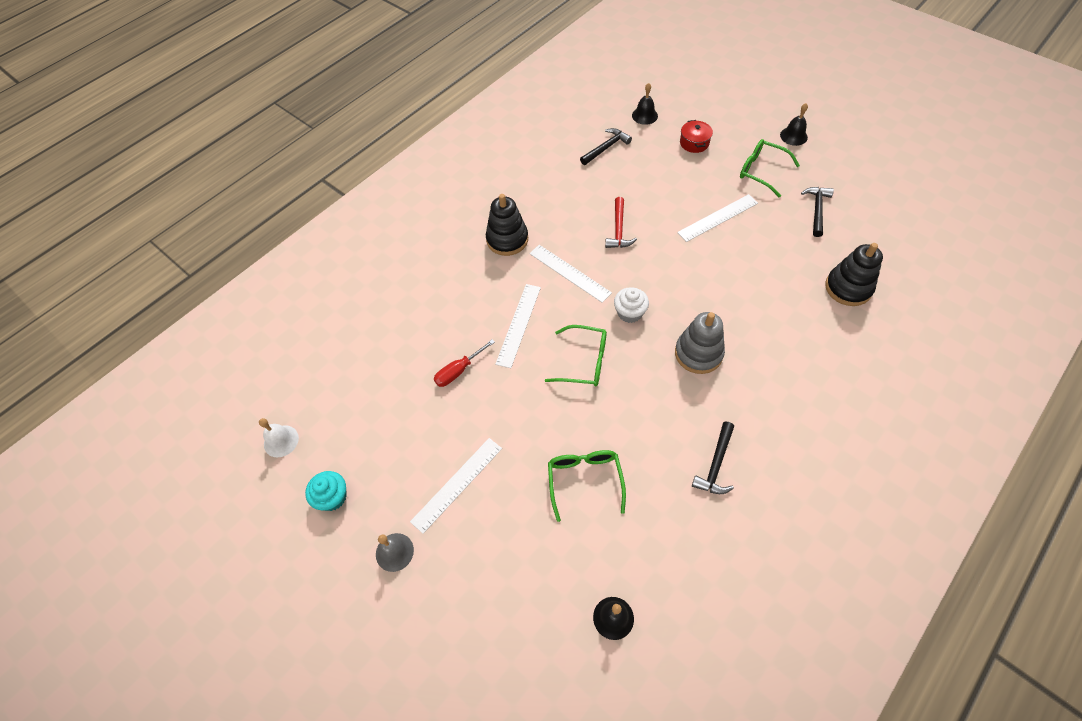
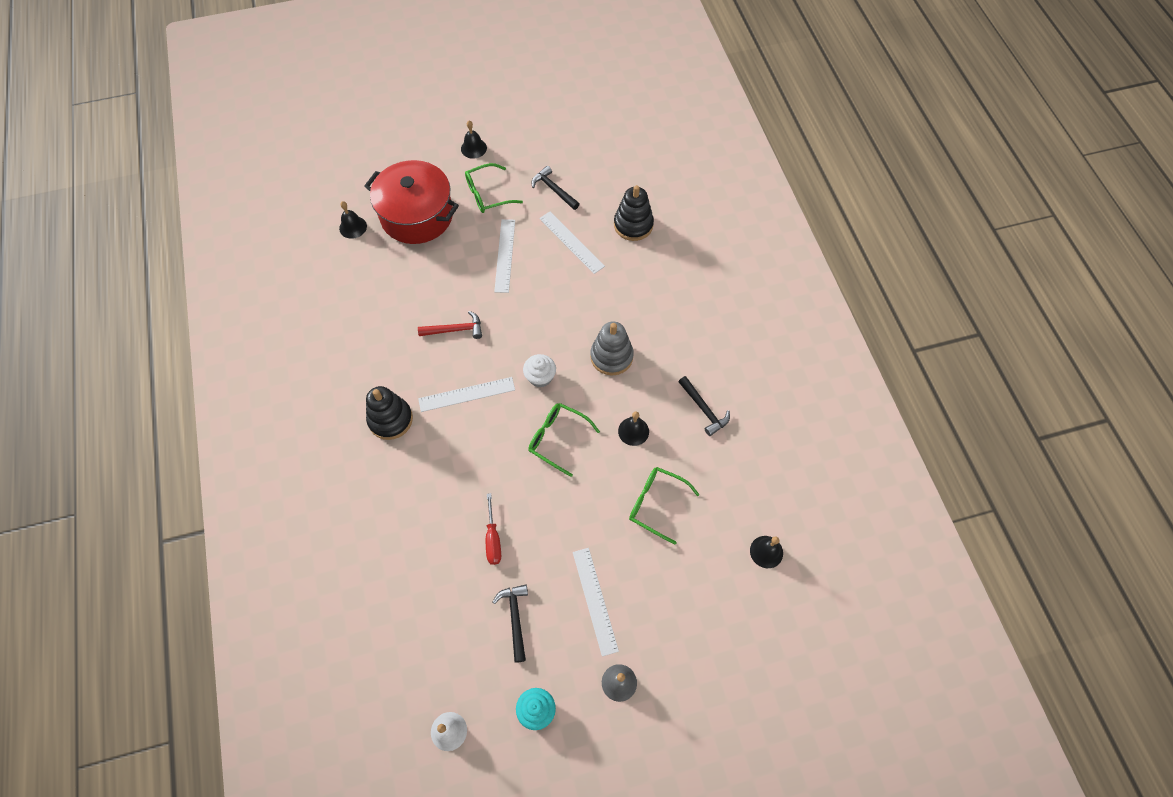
camera: 60 degrees left, 5 degrees up
white ruler [495,284,541,368] -> white ruler moved to [539,212,605,274]
green glasses [545,325,607,386] -> green glasses turned 105 degrees counterclockwise [528,403,600,477]
black hammer [580,128,632,165] -> black hammer moved to [493,584,528,663]
red hammer [605,197,637,248] -> red hammer turned 45 degrees counterclockwise [418,311,482,339]
red pot [680,120,713,153] -> red pot [364,160,459,244], size x2.45
none -> black bell [618,411,649,446]

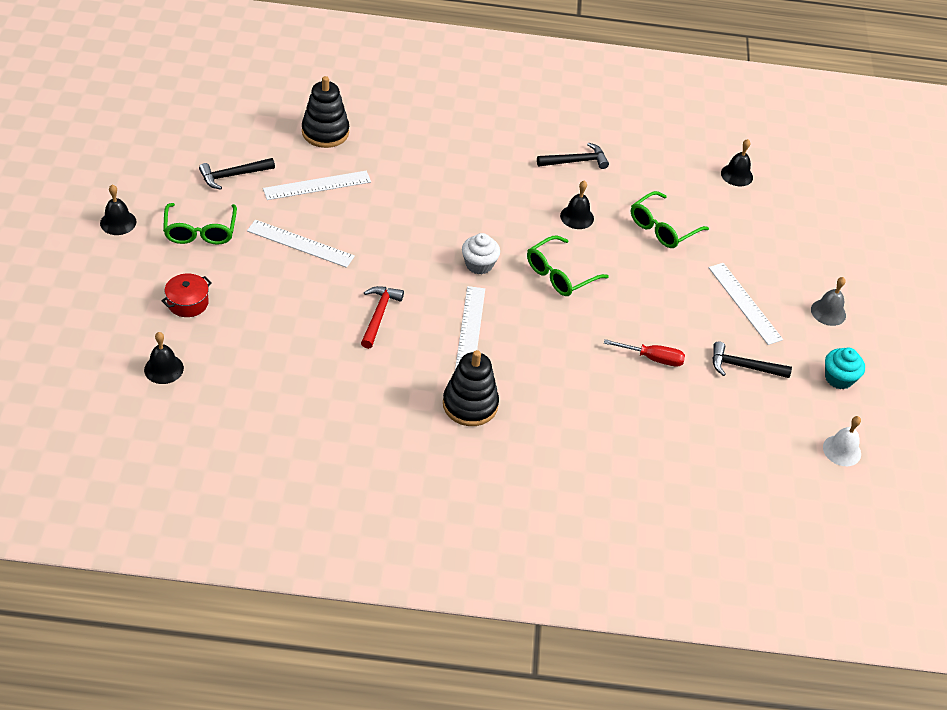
camera: 75 degrees left, 15 degrees down
red pot [364,160,459,244] -> red pot [161,273,212,317], size x0.41
white ruler [573,548,619,657] -> white ruler turned 60 degrees clockwise [709,263,783,345]
grey stacking toy [590,321,634,375] -> none

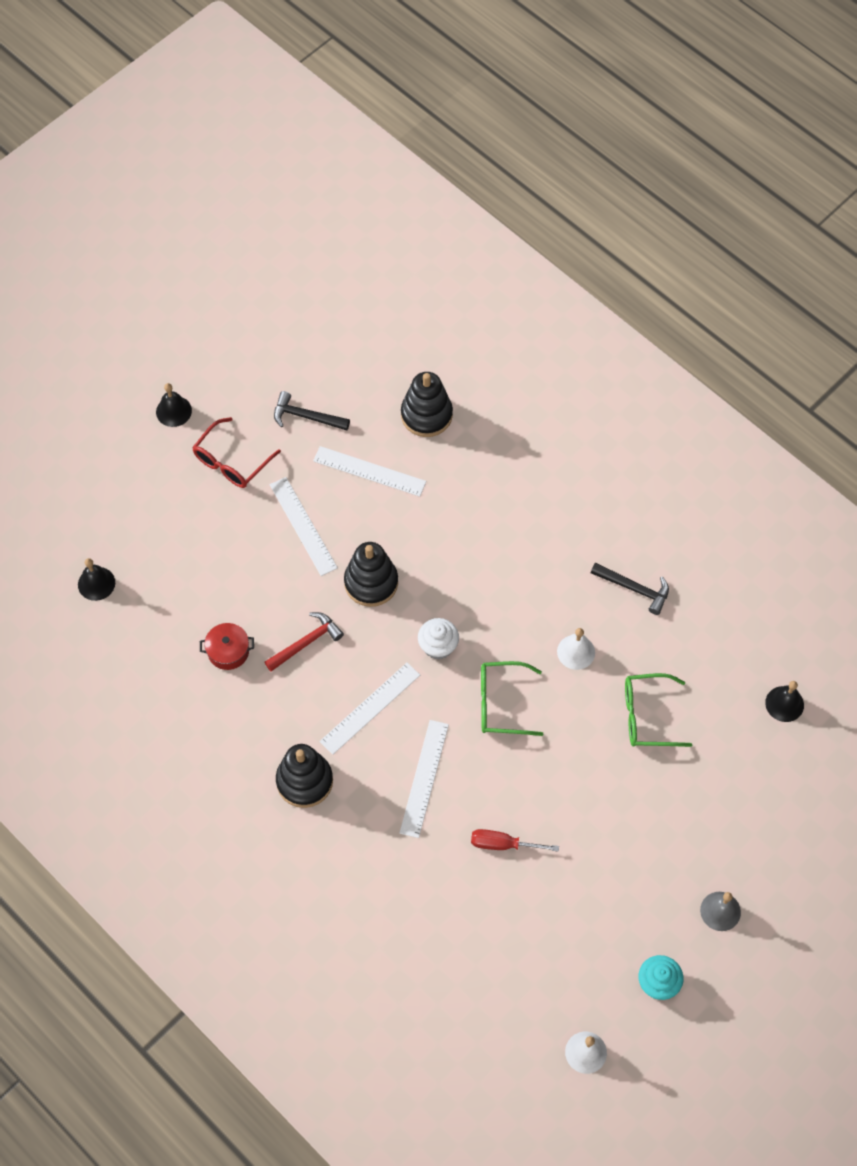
camera: 45 degrees right, 15 degrees up
red pot [161,273,212,317] -> red pot moved to [200,623,254,670]
green glasses [163,203,237,245] -> red glasses [192,417,281,488]
black bell [560,181,594,229] -> white bell [557,628,595,670]
red screwdriver [604,339,685,367] -> red screwdriver turned 135 degrees clockwise [471,829,559,852]
white ruler [709,263,783,345] -> white ruler moved to [400,720,449,838]
black hammer [712,341,792,378] -> none
none -> black stacking toy [344,542,398,607]

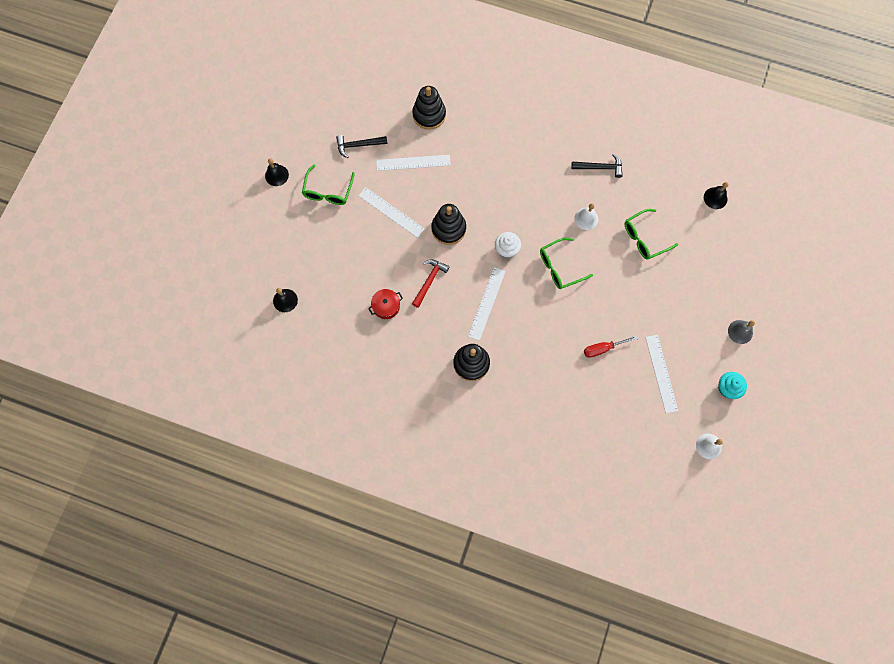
camera: 25 degrees left, 10 degrees up
red glasses [192,417,281,488] -> green glasses [302,165,355,205]
white ruler [400,720,449,838] -> white ruler moved to [645,335,678,413]

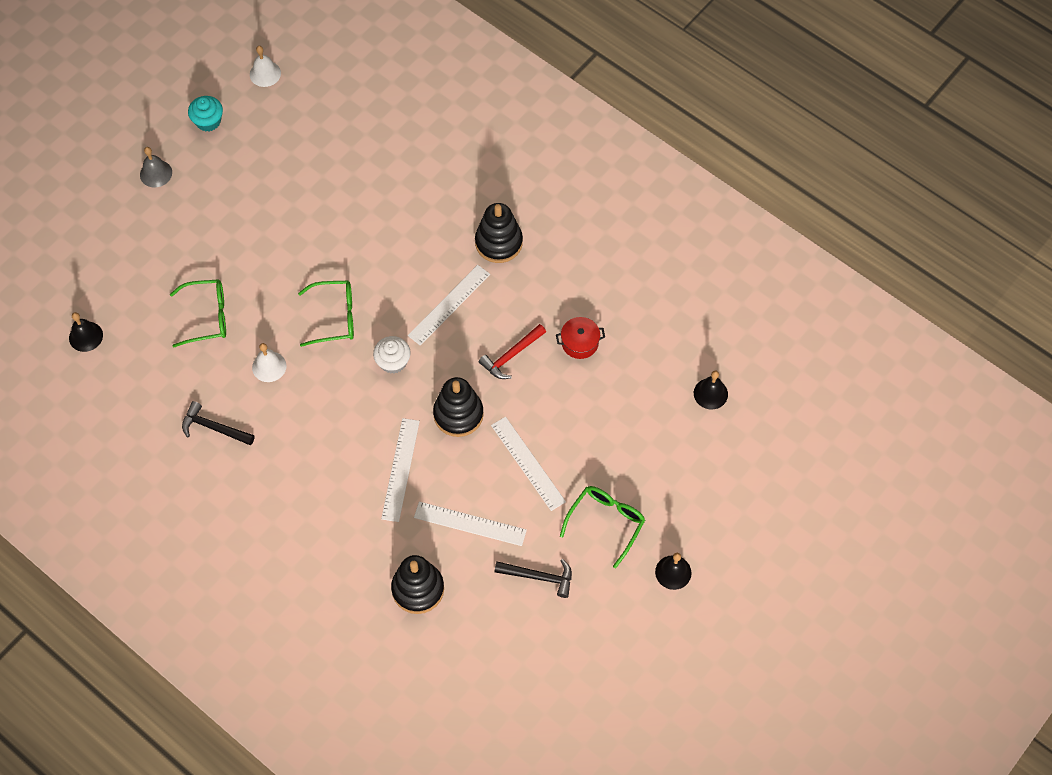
camera: 160 degrees left, 10 degrees down
red screwdriver [584,336,637,358] -> none
white ruler [645,335,678,413] -> white ruler moved to [381,418,420,522]

